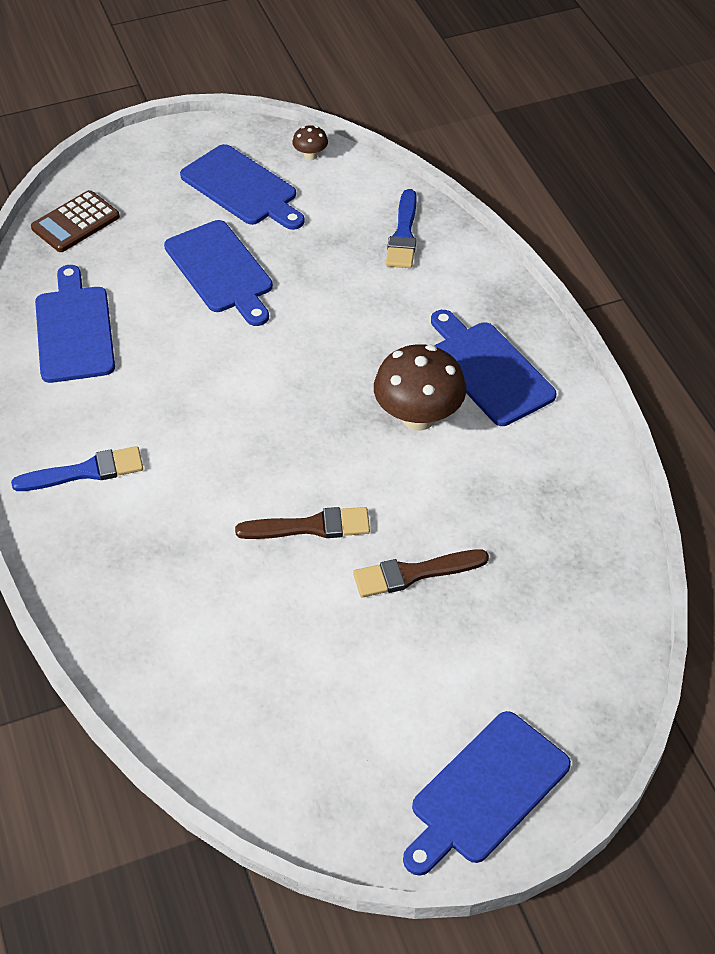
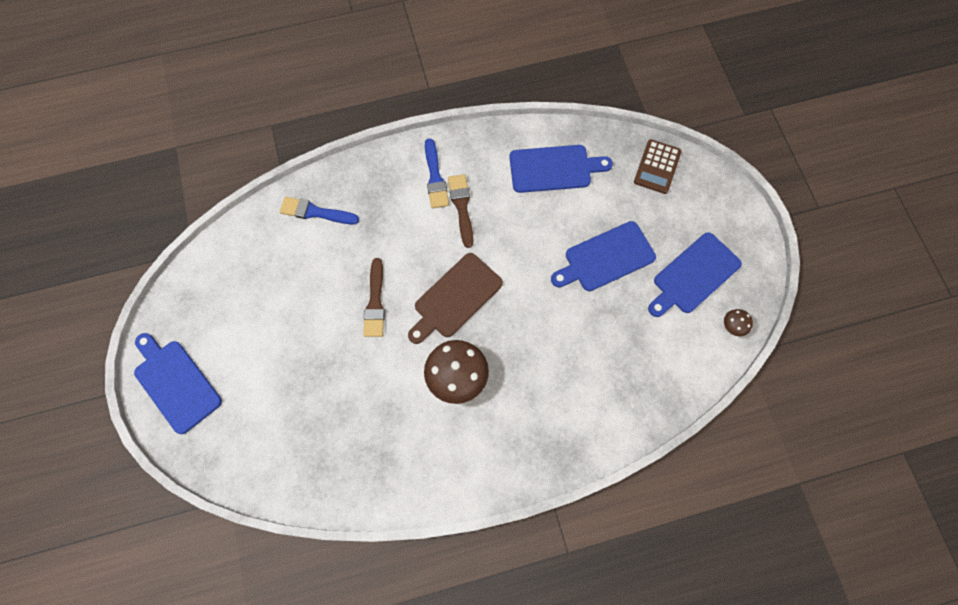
camera: 95 degrees right, 20 degrees up
brown calculator [31,190,120,252] -> brown calculator turned 120 degrees counterclockwise [634,139,681,194]
brown brush [353,549,489,597] -> brown brush moved to [448,174,473,248]
blue brush [386,189,417,268] -> blue brush moved to [280,197,359,224]
blue cutting board [431,310,556,426] -> none
none -> brown cutting board [408,253,503,344]

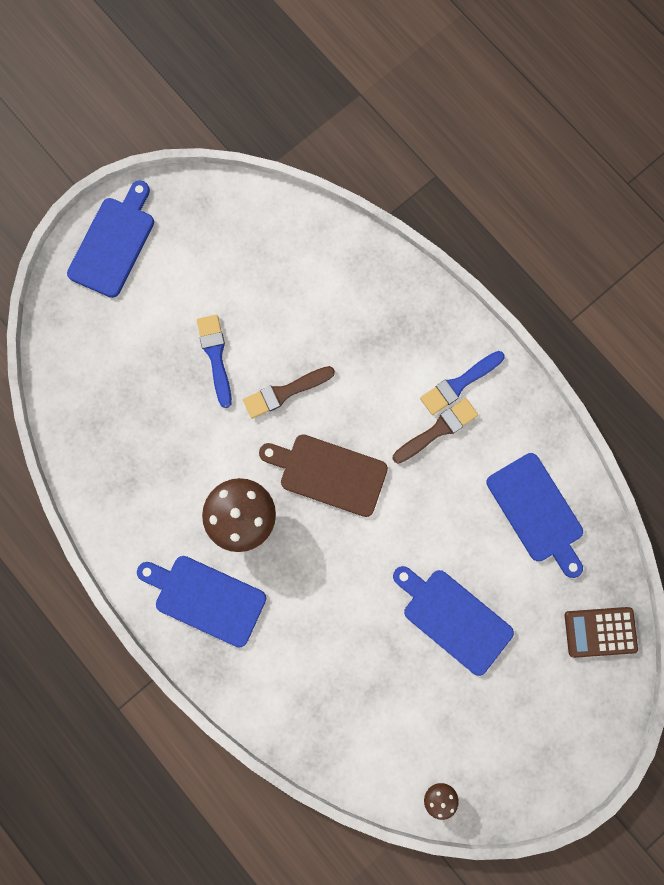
camera: 65 degrees right, 10 degrees up
blue brush [280,197,359,224] -> blue brush moved to [197,315,232,408]
blue cutting board [648,232,742,317] -> blue cutting board moved to [137,556,266,647]

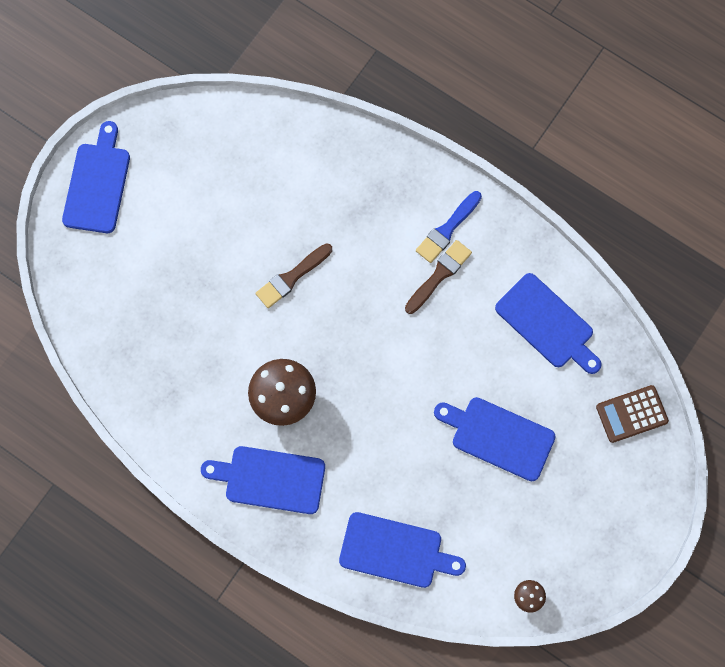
camera: 15 degrees left, 5 degrees down
blue brush [197,315,232,408] -> none
brown cutting board [259,434,388,517] -> none
none -> blue cutting board [339,512,466,588]

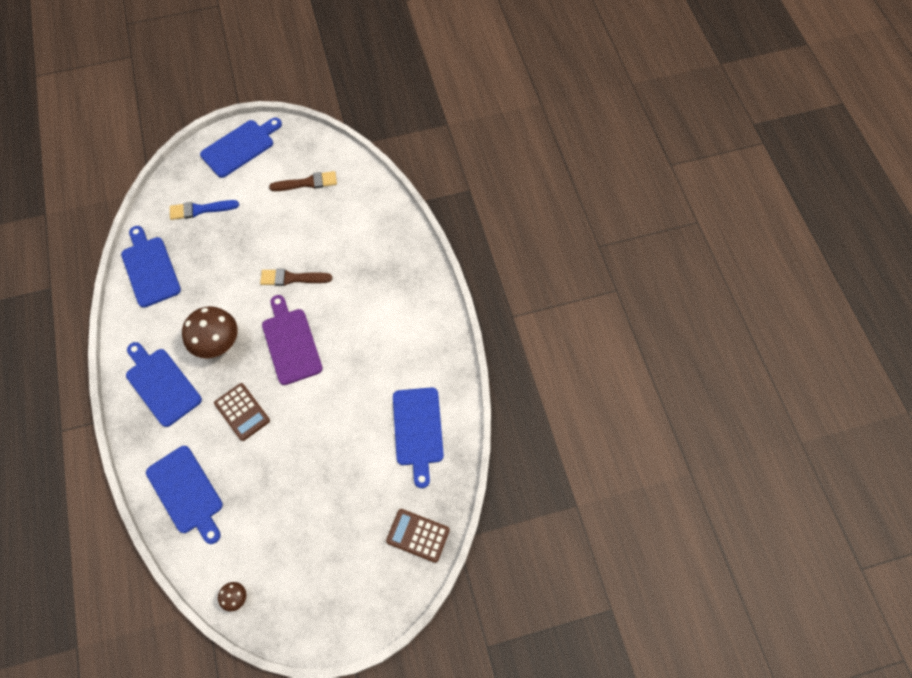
camera: 40 degrees right, 10 degrees down
brown brush [405,240,472,314] -> brown brush moved to [269,171,337,191]
blue brush [416,191,482,263] -> blue brush moved to [170,200,239,220]
blue cutting board [434,397,556,481] -> blue cutting board moved to [121,226,181,308]
none -> brown calculator [214,383,270,441]
none -> purple cutting board [262,295,323,385]

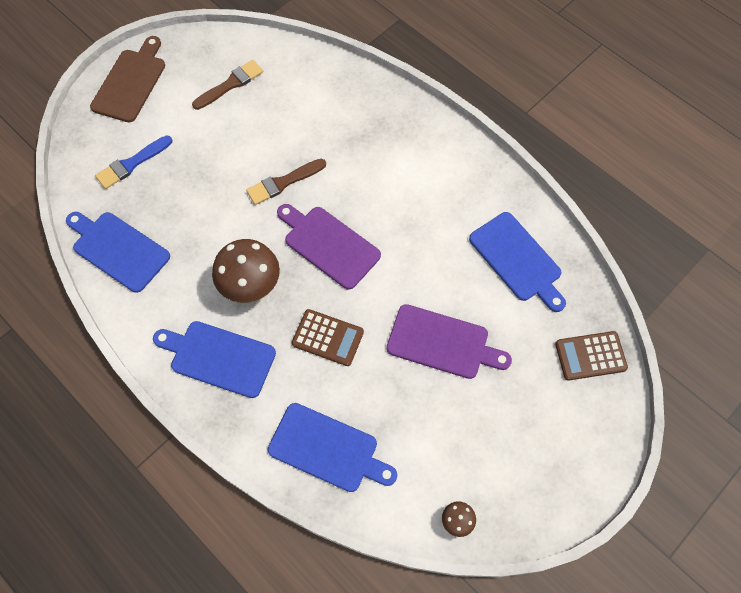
camera: 30 degrees left, 0 degrees up
blue cutting board [200,118,282,178] -> brown cutting board [90,36,165,122]
none -> purple cutting board [387,304,512,379]

